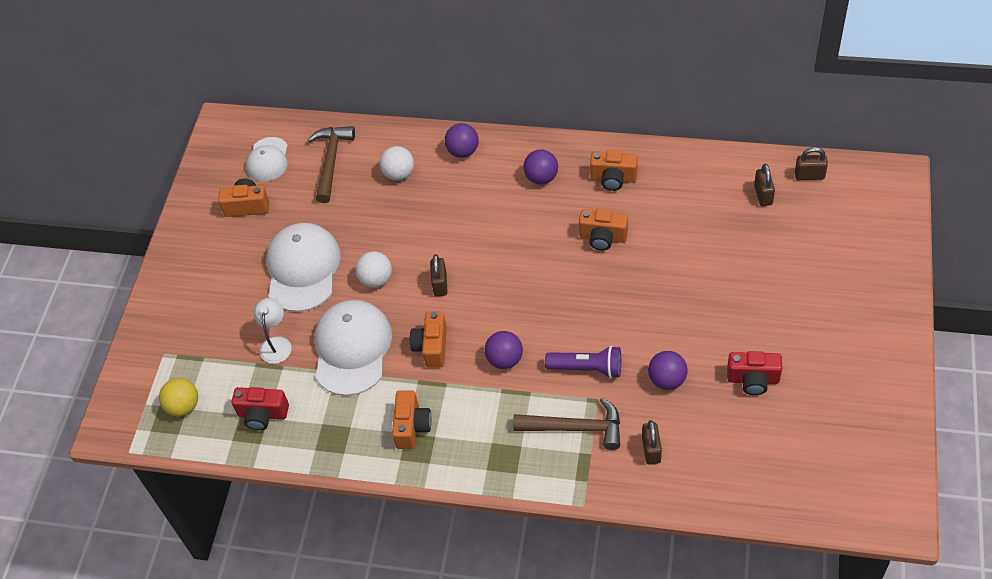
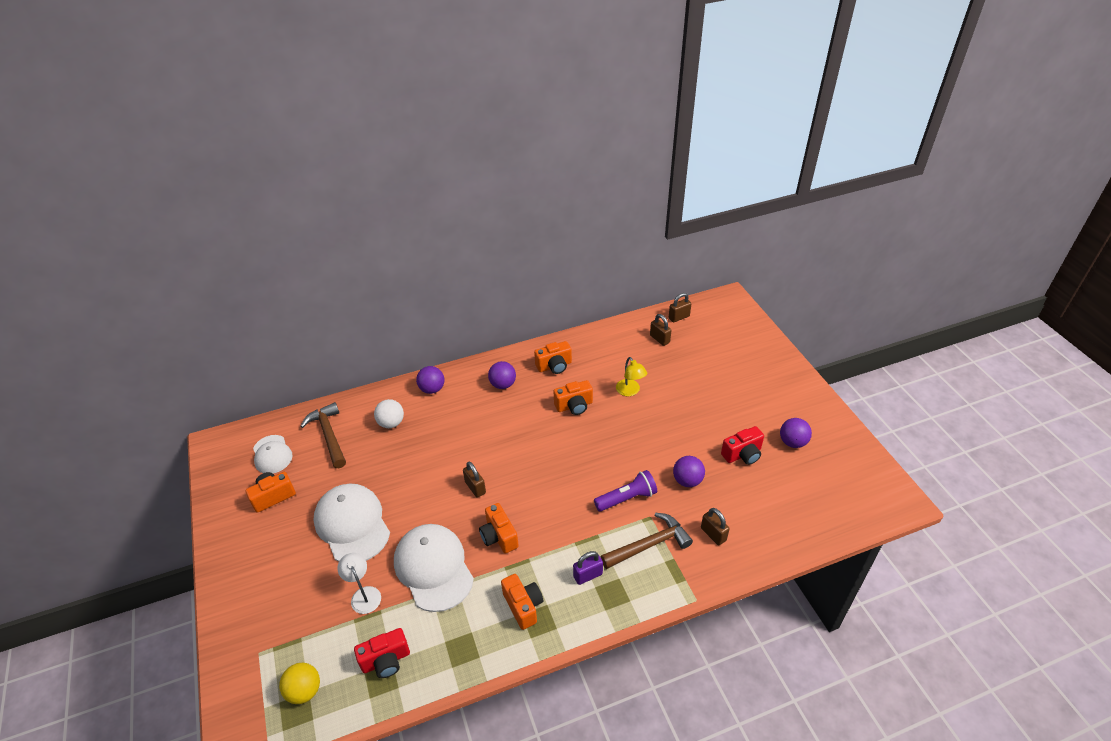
camera: 35 degrees left, 10 degrees down
white ball [355,251,392,288] -> none
purple ball [485,331,523,369] -> purple ball moved to [780,418,812,448]
none -> purple padlock [573,551,603,585]
none -> yellow lamp [616,357,647,396]

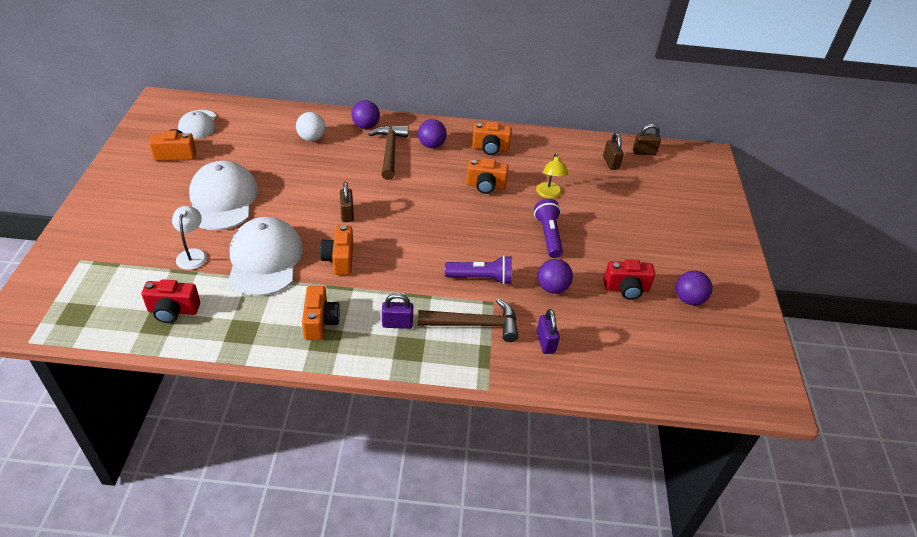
camera: 20 degrees right, 0 degrees up
yellow ball [279,663,320,704] -> none
brown hammer [300,402,346,468] -> brown hammer moved to [369,125,408,180]
brown padlock [701,508,730,545] -> purple padlock [537,309,560,354]
none -> purple flashlight [534,199,563,258]

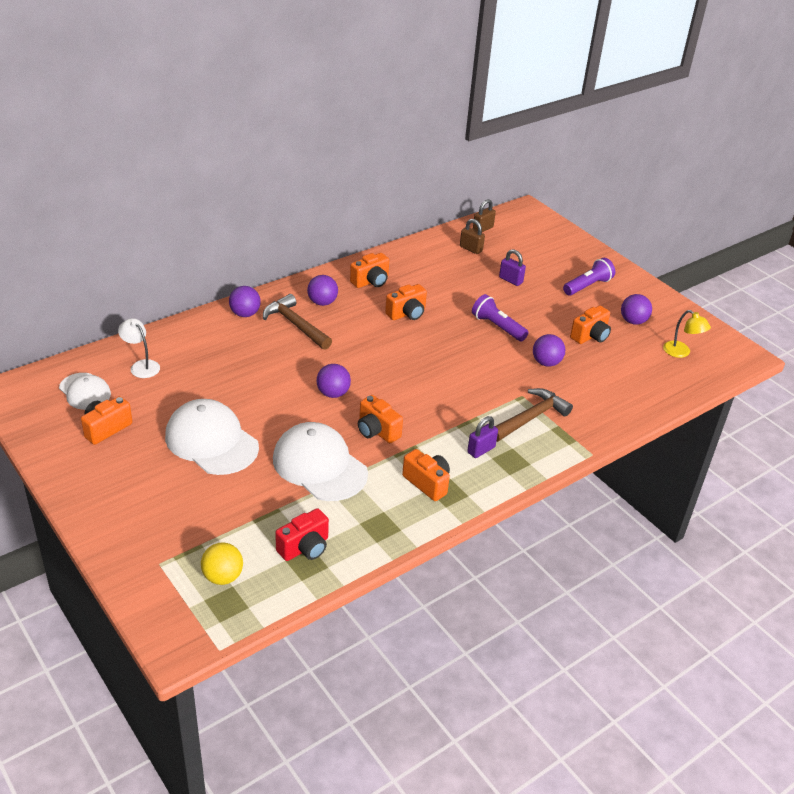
camera: 40 degrees left, 5 degrees down
white lamp [172,206,207,270] -> white lamp moved to [118,318,160,378]
white ball [296,112,325,141] -> none
brown padlock [340,182,354,222] -> purple ball [316,364,351,398]
purple flashlight [445,255,512,285] -> purple flashlight moved to [563,258,615,295]
yellow lamp [536,153,568,199] -> yellow lamp moved to [663,310,711,358]
purple padlock [537,309,560,354] -> purple padlock moved to [499,249,526,286]
red camera [603,259,655,300] -> orange camera [570,305,611,344]
none -> yellow ball [201,543,243,585]

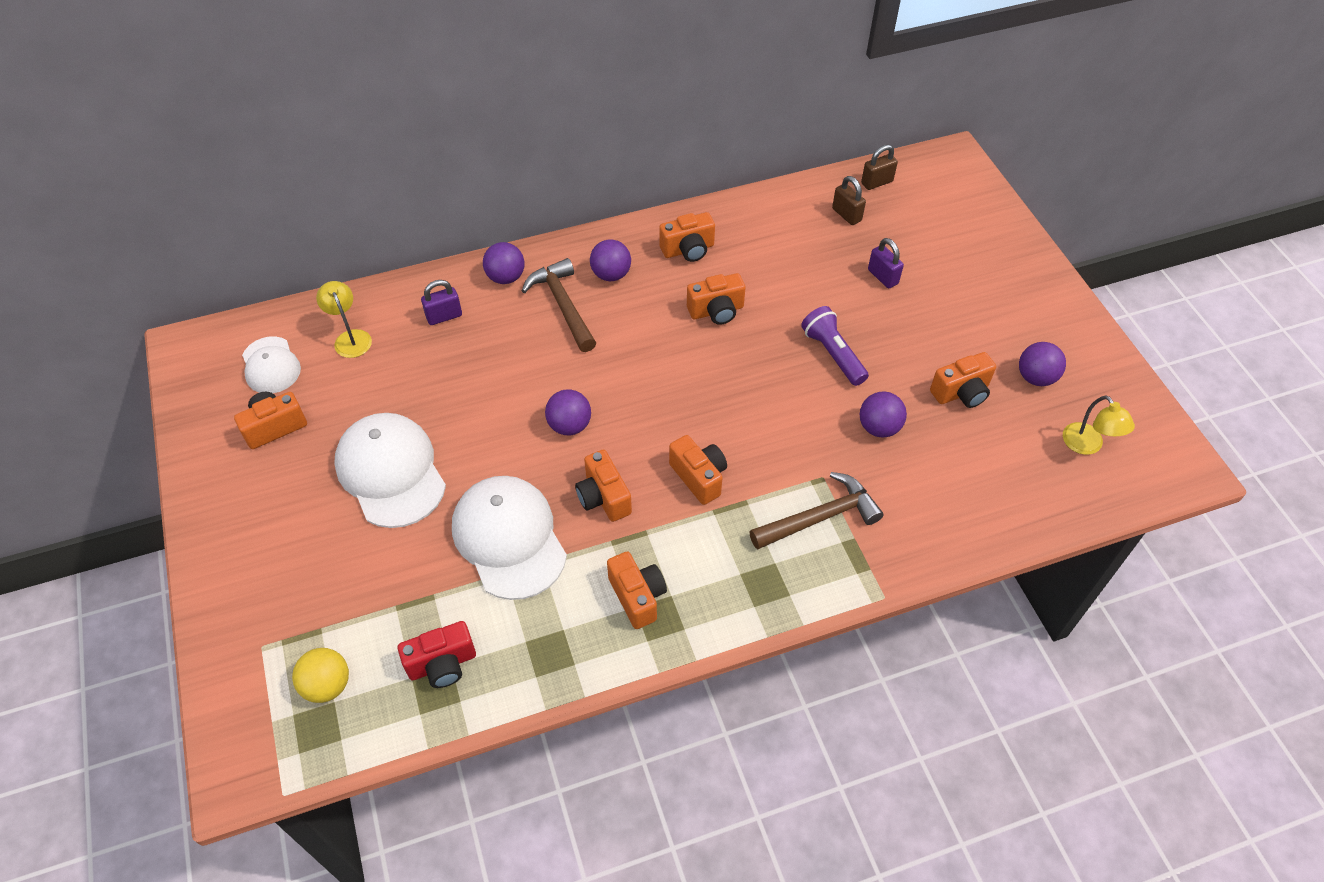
camera: 20 degrees right, 15 degrees up
white lamp [118,318,160,378] -> yellow lamp [316,281,372,358]
purple padlock [467,416,498,458] -> purple padlock moved to [421,280,462,325]
purple flashlight [563,258,615,295] -> none
none -> orange camera [669,435,727,505]

